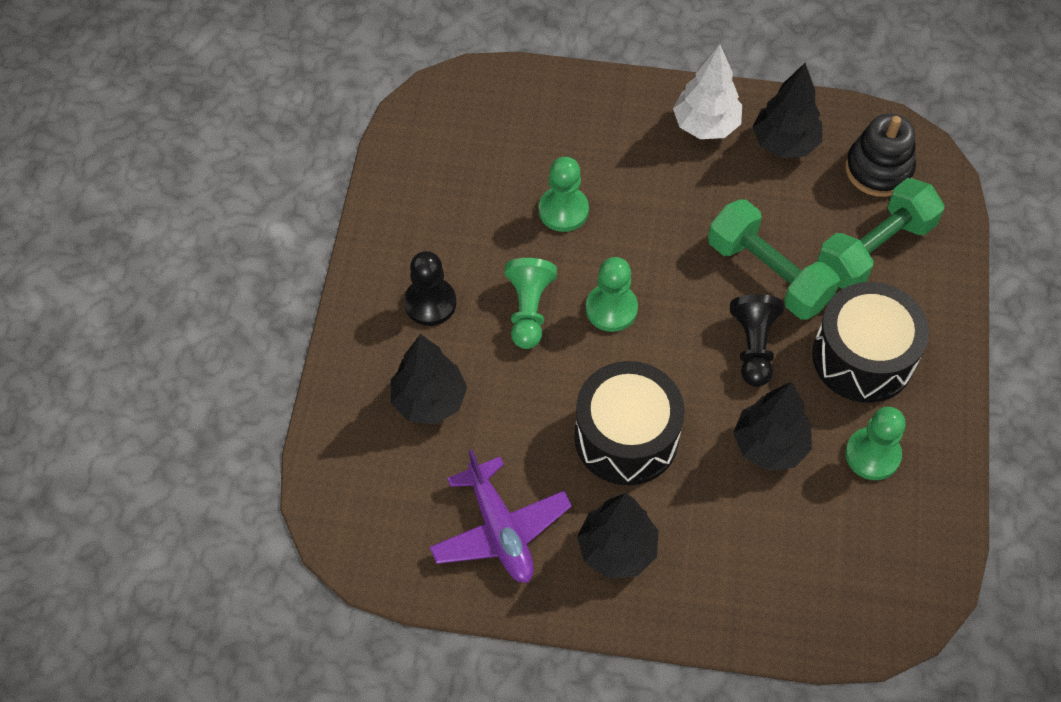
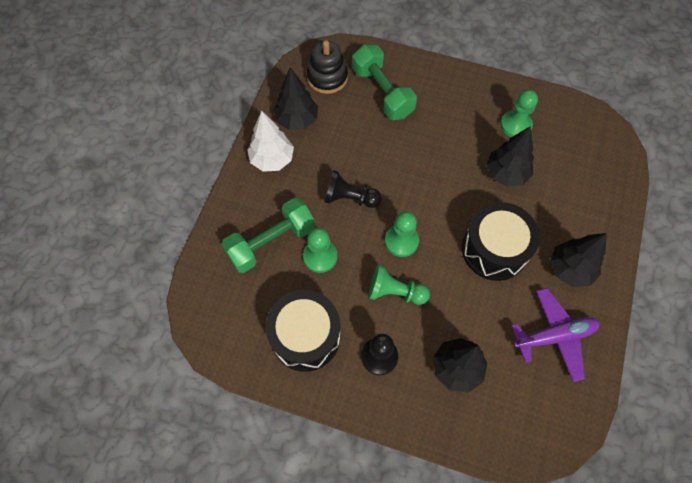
camera: 80 degrees left, 5 degrees up
green dumbbell [708,200,840,320] -> green dumbbell moved to [221,198,315,273]
black pawn [730,294,783,387] -> black pawn moved to [324,170,382,208]
black drum [812,282,929,403] -> black drum moved to [266,290,340,372]

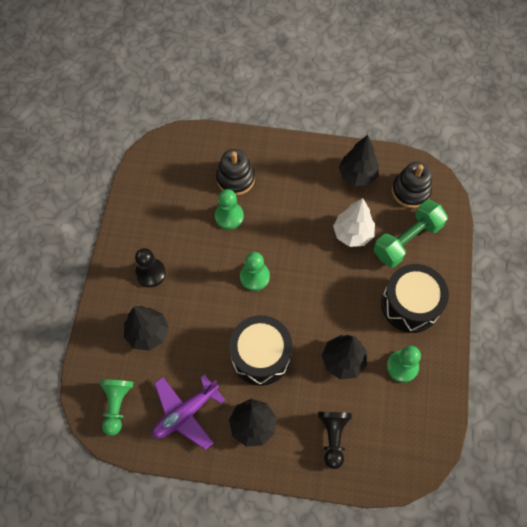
camera: 80 degrees right, 0 degrees up
green dumbbell [221,198,315,273] -> black stacking toy [216,149,255,195]
white tree [247,111,294,172] -> white tree moved to [333,198,375,247]
black drum [266,290,340,372] -> black drum moved to [381,264,449,333]
black pawn [324,170,382,208] -> black pawn moved to [318,412,352,469]
green pawn [368,264,430,305] -> green pawn moved to [100,379,133,436]
purple plane [511,288,600,382] -> purple plane turned 75 degrees clockwise [152,374,225,450]

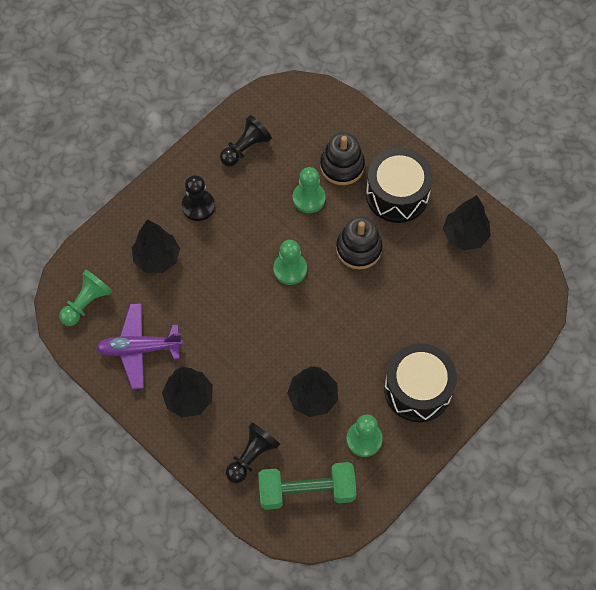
camera: 35 degrees right, 0 degrees up
black drum [229,315,292,386] -> black drum moved to [366,148,433,223]
white tree [333,198,375,247] -> none
green dumbbell [374,200,448,267] -> green dumbbell moved to [258,462,357,510]
black stacking toy [392,162,432,208] -> black stacking toy moved to [336,216,383,269]
none -> black pawn [220,115,272,166]

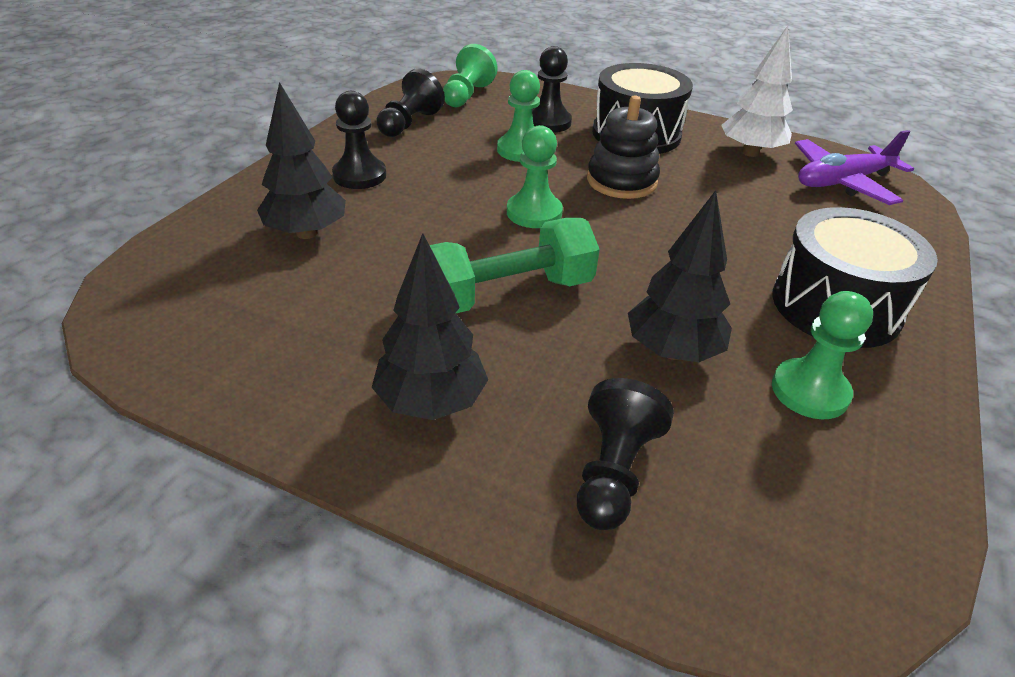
camera: 20 degrees left, 25 degrees down
green pawn [59,270,113,326] -> green pawn moved to [443,44,498,107]
purple plane [96,303,183,389] -> purple plane moved to [795,130,914,205]
green dumbbell [258,462,357,510] -> green dumbbell moved to [430,218,600,313]
black stacking toy [320,132,365,185] -> black pawn [532,46,572,133]
black tree [443,195,491,250] -> white tree [721,26,793,157]

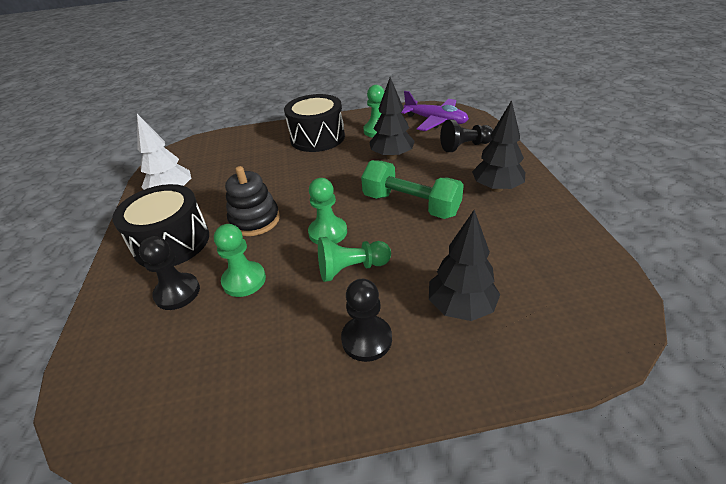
camera: 120 degrees left, 0 degrees up
black pawn [377,69,445,137] -> none
green pawn [443,44,498,107] -> green pawn moved to [318,237,391,282]
purple plane [795,130,914,205] -> purple plane moved to [401,91,469,131]

